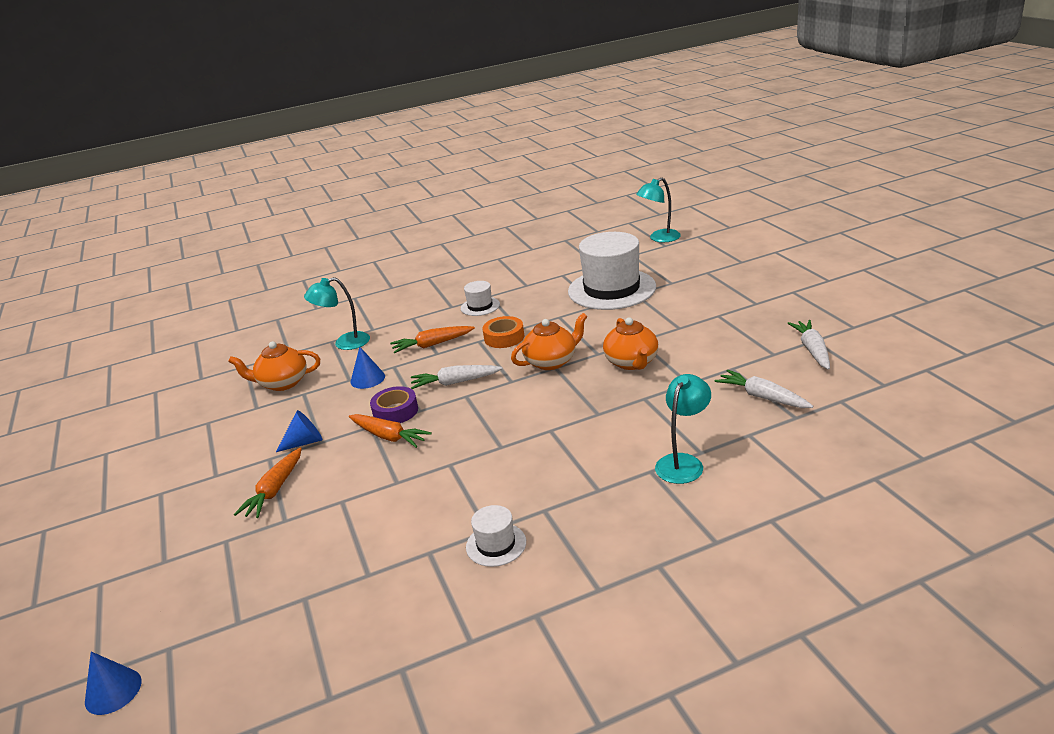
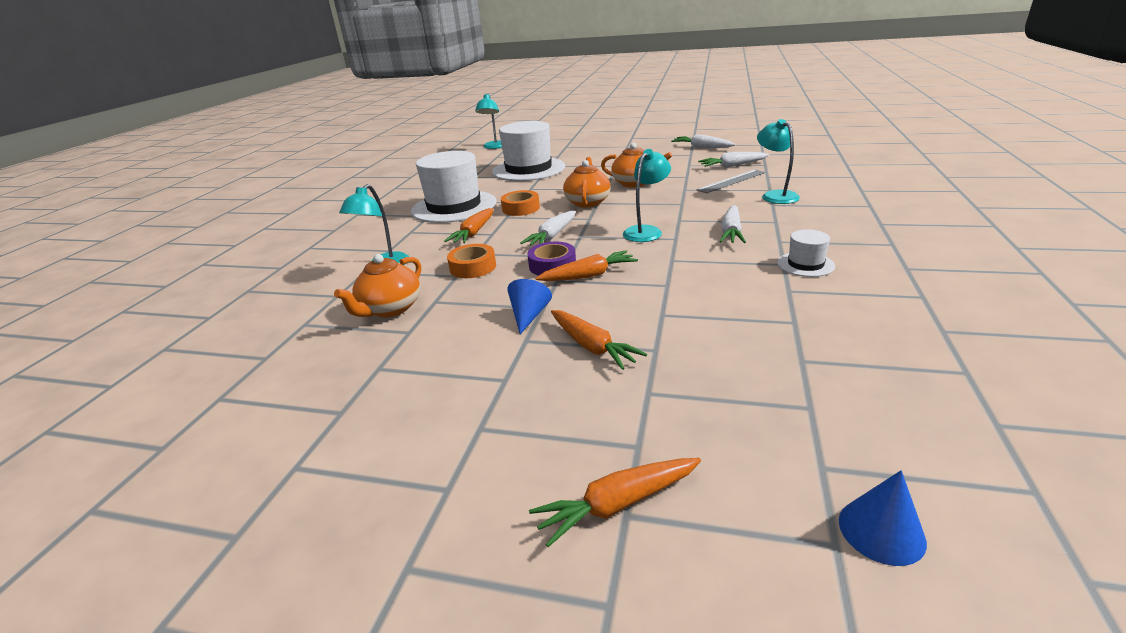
camera: 55 degrees left, 0 degrees up
blue cone [351,347,385,389] -> orange tape [447,244,496,278]
white hat [461,281,500,316] -> white hat [411,151,496,223], size x2.21
none -> orange carrot [529,458,701,547]
none -> turquoise lamp [623,149,671,242]
none -> grey ruler [697,170,765,193]
none -> white carrot [719,205,746,243]

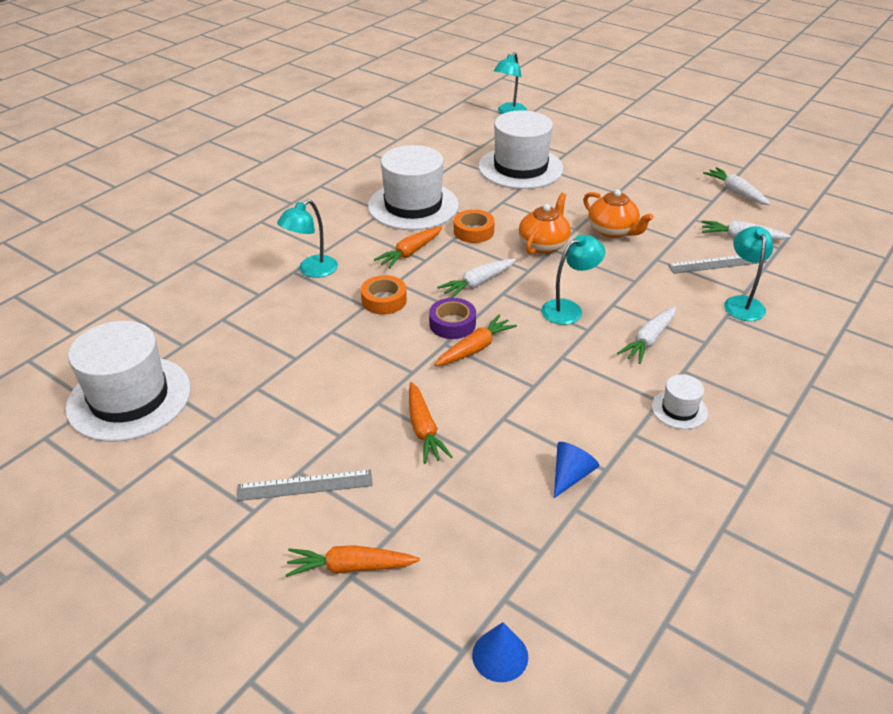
camera: 20 degrees right, 10 degrees up
orange teapot [334,254,421,317] -> none
blue cone [507,279,552,334] -> blue cone moved to [554,442,599,498]
orange carrot [536,250,638,281] -> orange carrot turned 45 degrees counterclockwise [435,315,517,366]
none -> white hat [65,321,191,442]
none -> grey ruler [237,470,373,501]

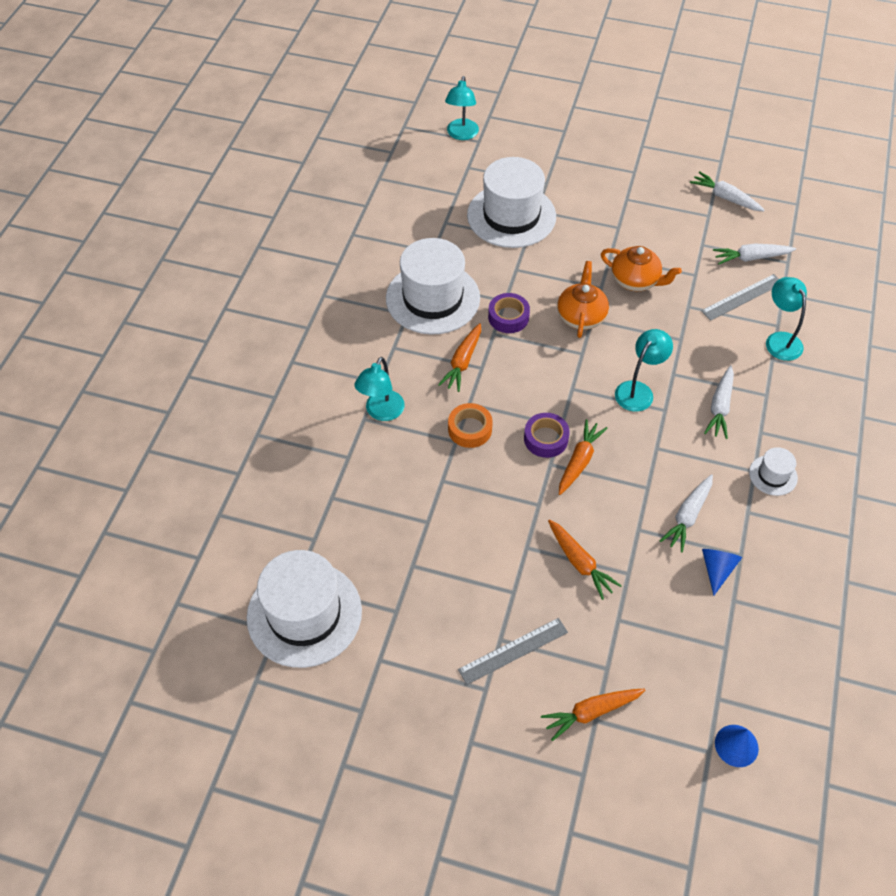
camera: 20 degrees left, 15 degrees up
white carrot [437,259,516,298] -> white carrot moved to [660,474,713,552]
orange tape [454,209,495,243] -> purple tape [488,293,530,333]

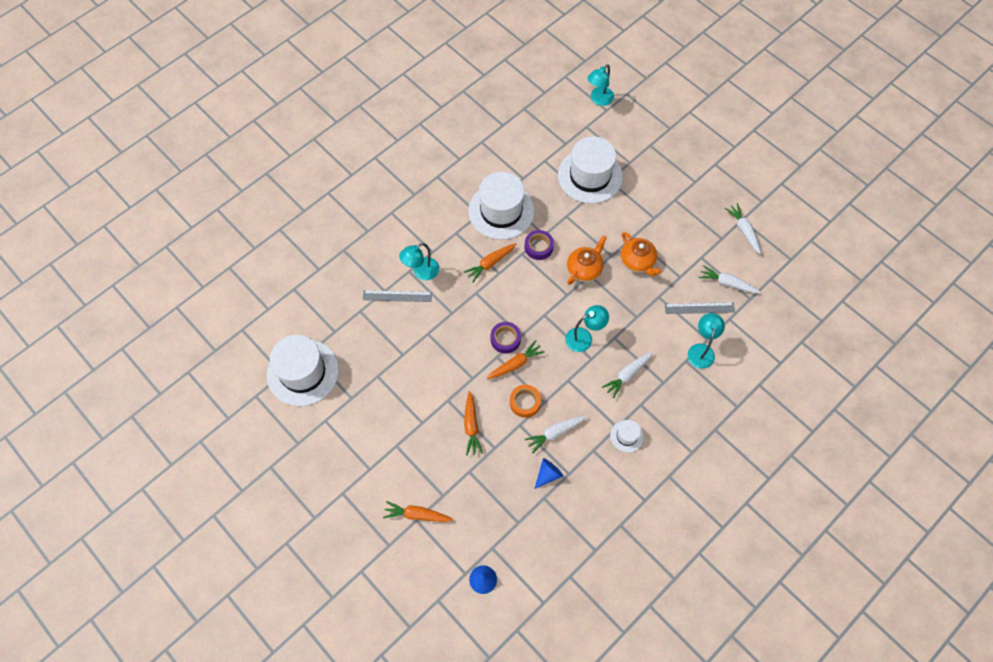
camera: 30 degrees right, 10 degrees up
orange tape [448,403,493,448] -> orange tape moved to [510,385,541,418]
grey ruler [458,618,568,685] -> grey ruler moved to [363,290,432,302]

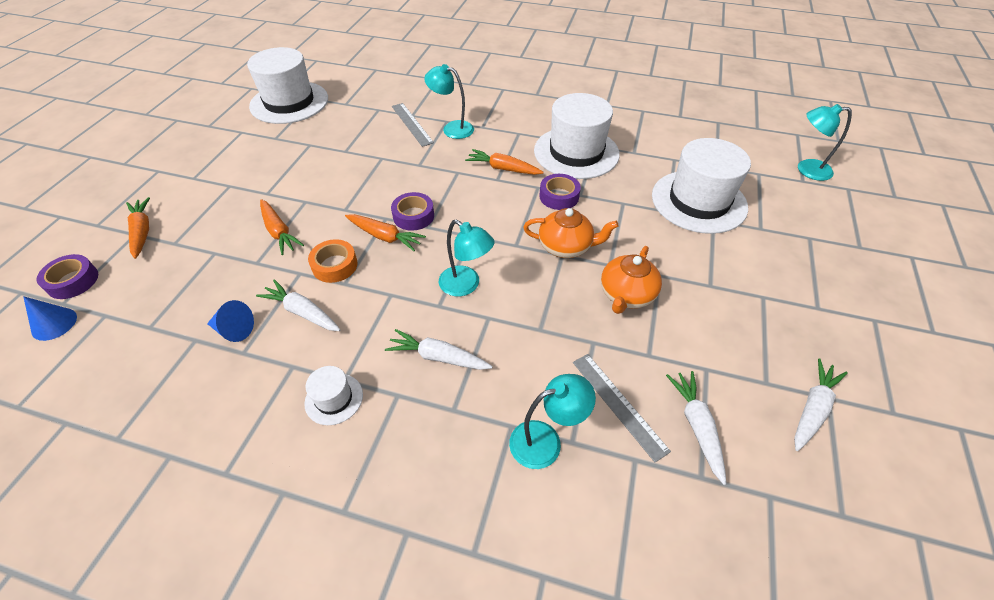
camera: 60 degrees right, 15 degrees down
orange carrot [464,391,483,455] -> orange carrot turned 90 degrees counterclockwise [260,199,304,255]
none -> purple tape [37,254,98,299]

